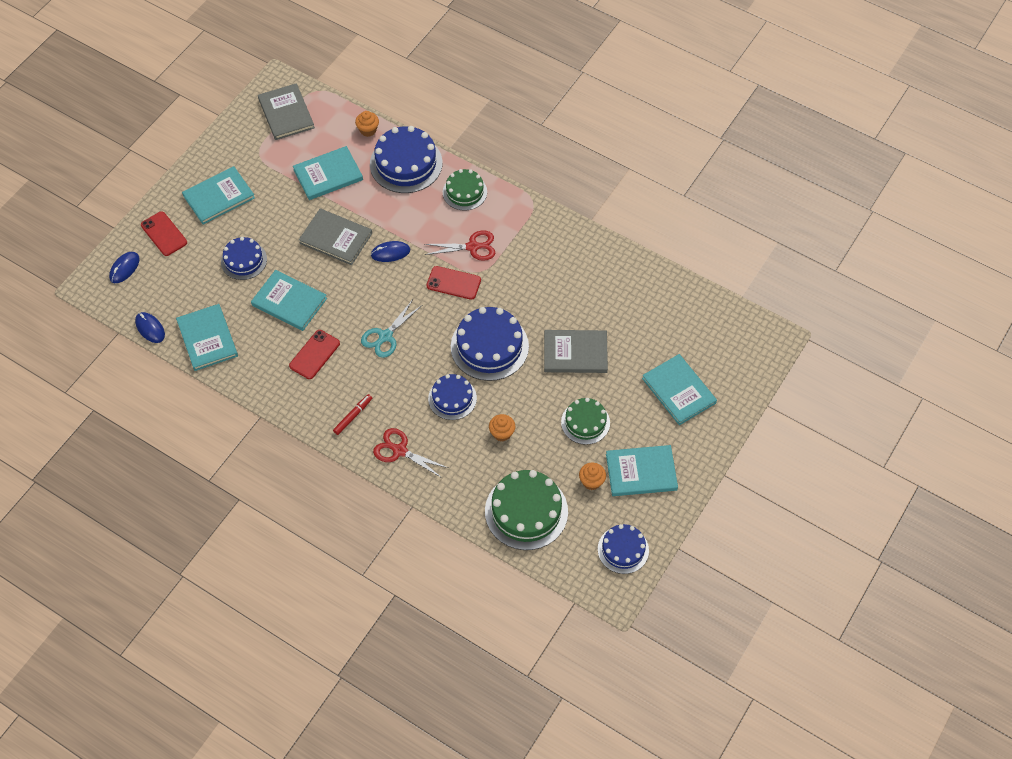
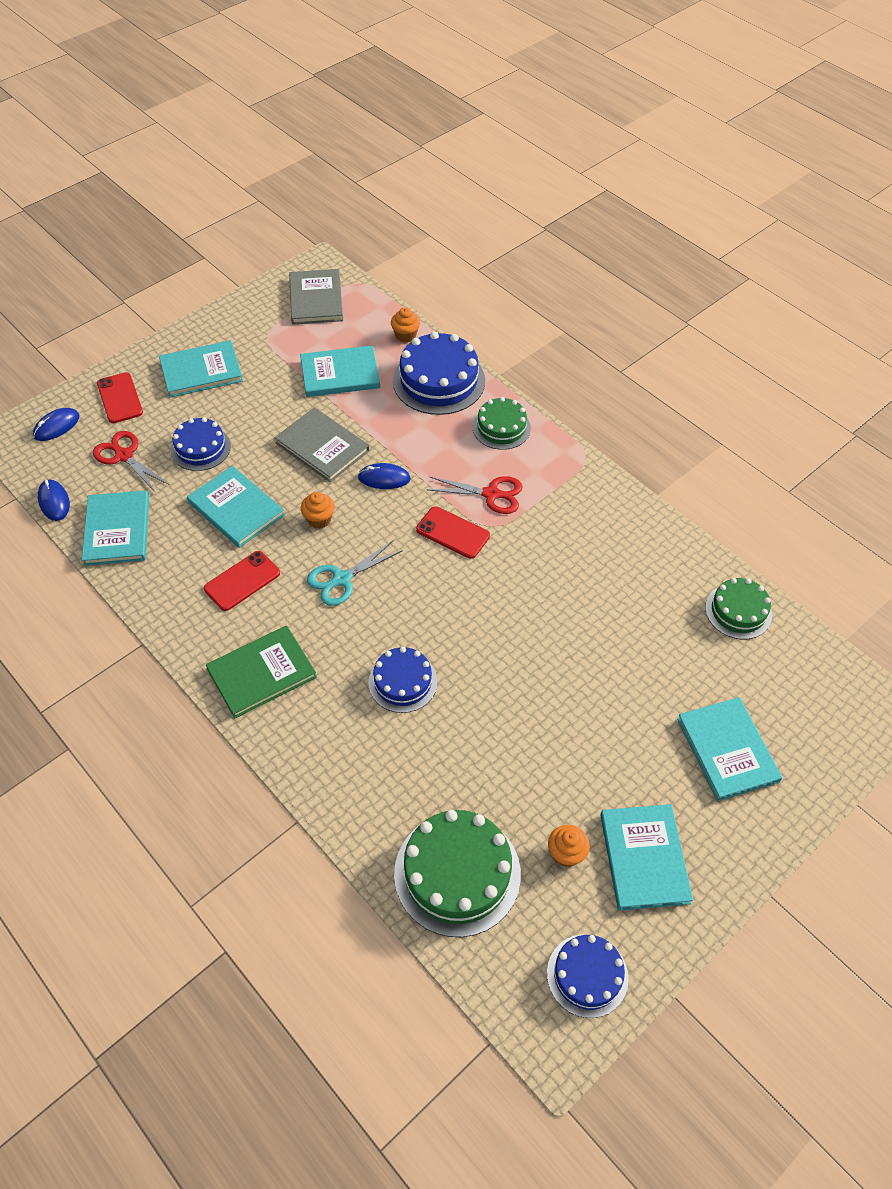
camera: 15 degrees right, 5 degrees down
red marker [333,394,372,435] -> green book [206,625,317,719]
red scissors [373,428,448,478] -> red scissors moved to [93,431,169,493]
blue cake [451,307,529,381] -> none
orange cupcake [489,414,515,442] -> orange cupcake moved to [301,492,335,529]
grey book [544,330,608,373] -> none
green cake [561,398,610,445] -> green cake moved to [705,578,772,639]
turquoise book [606,445,678,496] -> turquoise book turned 75 degrees clockwise [600,804,693,911]

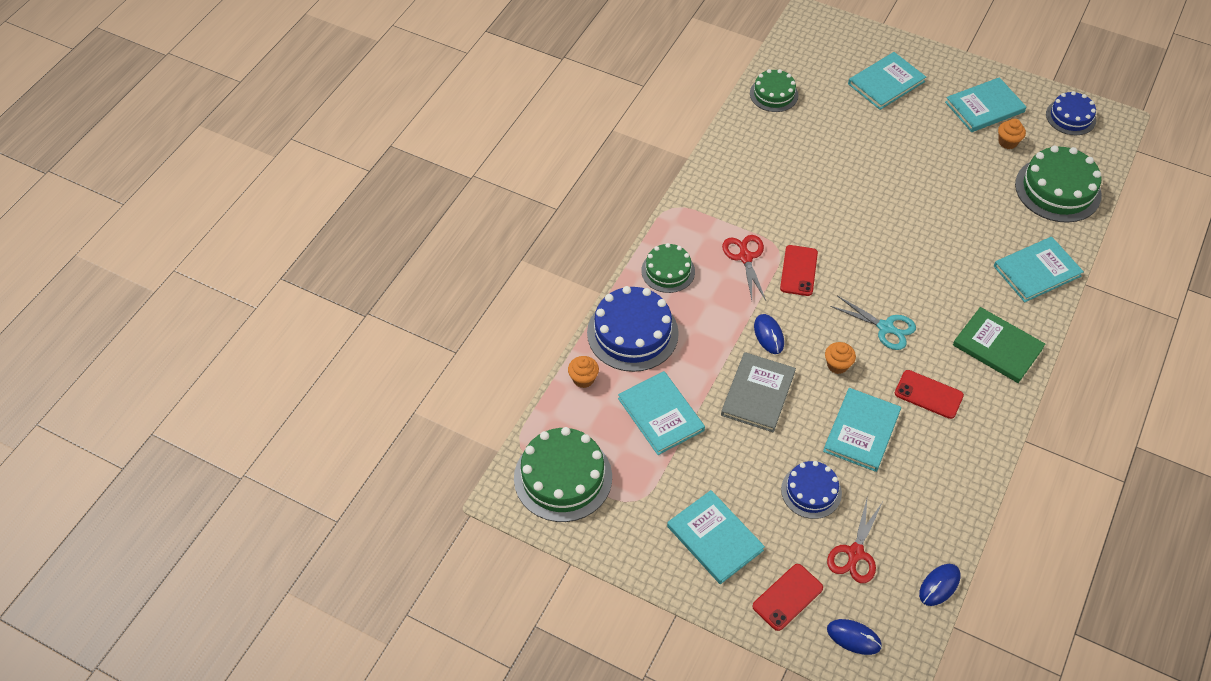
camera: 110 degrees left, 0 degrees up
turquoise book [82,490,149,566] -> turquoise book moved to [994,237,1084,302]
grey book [289,269,343,325] -> green cake [514,427,612,522]
blue cake [368,647,438,713] -> none

